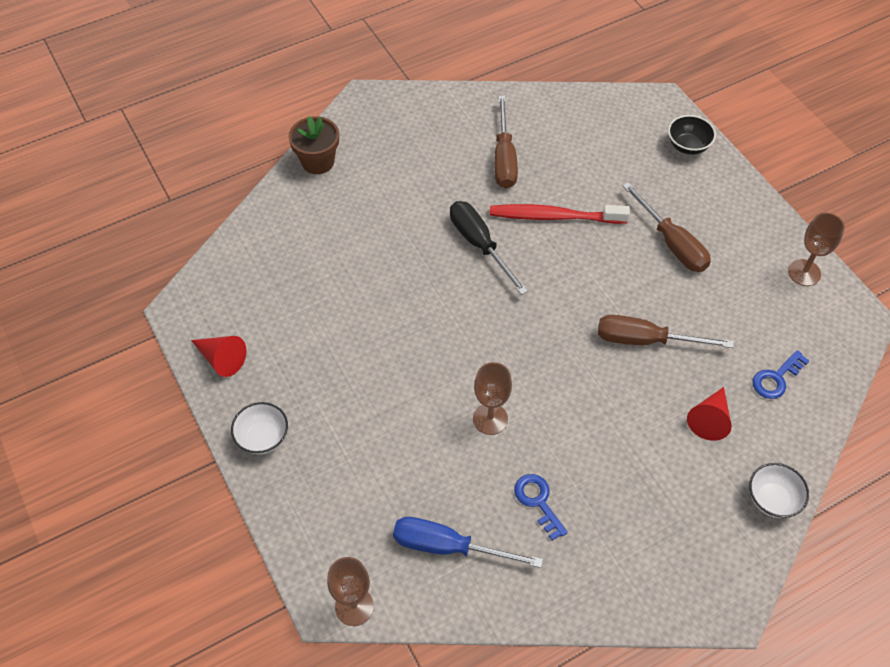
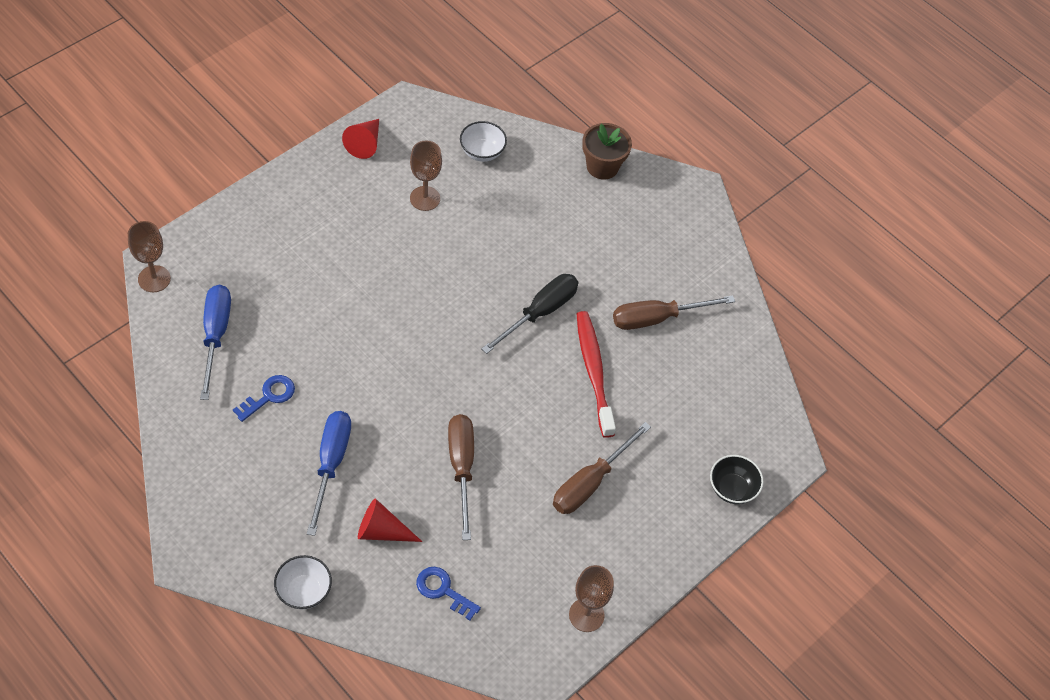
camera: 70 degrees right, 0 degrees up
white bowl [231,402,288,454] -> white bowl moved to [460,121,507,162]
brown goblet [473,362,512,435] -> brown goblet moved to [410,141,442,211]
none -> blue screwdriver [307,411,351,536]

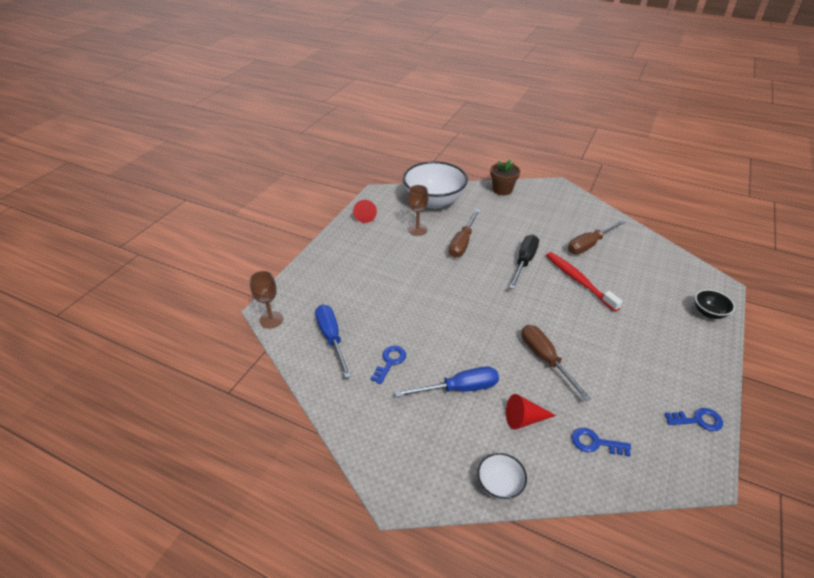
camera: 15 degrees left, 15 degrees down
blue screwdriver [307,411,351,536] -> blue screwdriver turned 90 degrees clockwise [395,366,499,397]
white bowl [460,121,507,162] -> white bowl [403,161,468,209], size x2.20
brown screwdriver [553,422,651,514] -> brown screwdriver moved to [449,209,480,258]
brown goblet [569,565,614,632] -> blue key [665,408,723,431]

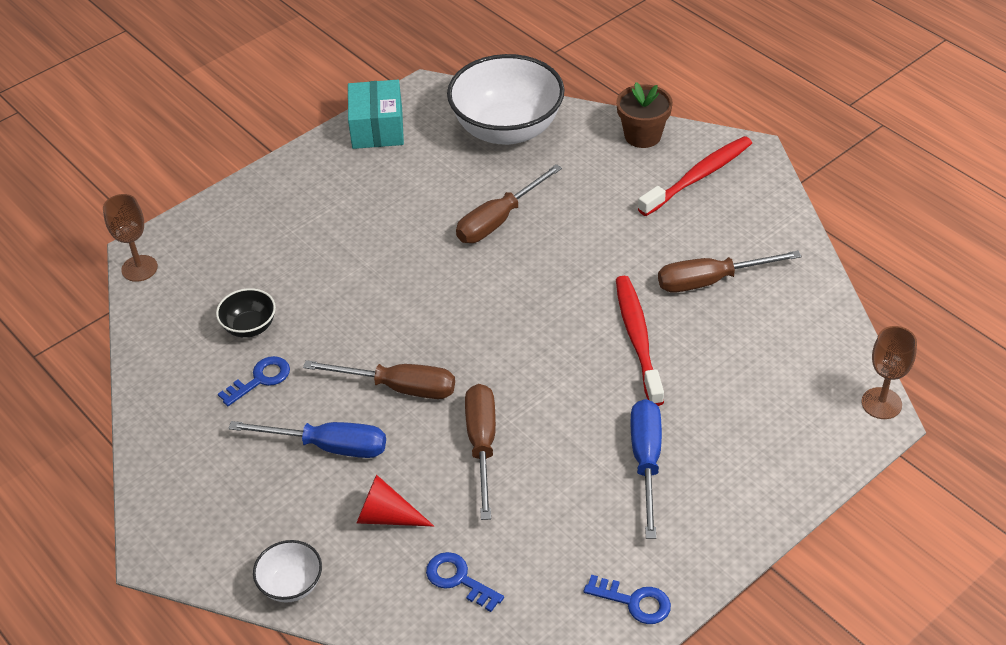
camera: 25 degrees right, 5 degrees up
blue screwdriver [315,305,351,378] -> blue screwdriver moved to [631,399,662,539]
red cone [353,200,377,223] -> turquoise box [348,80,404,149]
brown goblet [408,185,429,236] -> brown goblet moved to [861,326,917,419]
black screwdriver [509,235,539,289] -> none
black bowl [695,289,735,319] -> black bowl moved to [216,288,276,338]
none -> brown screwdriver [303,360,455,399]
none -> red toothbrush [638,136,752,216]

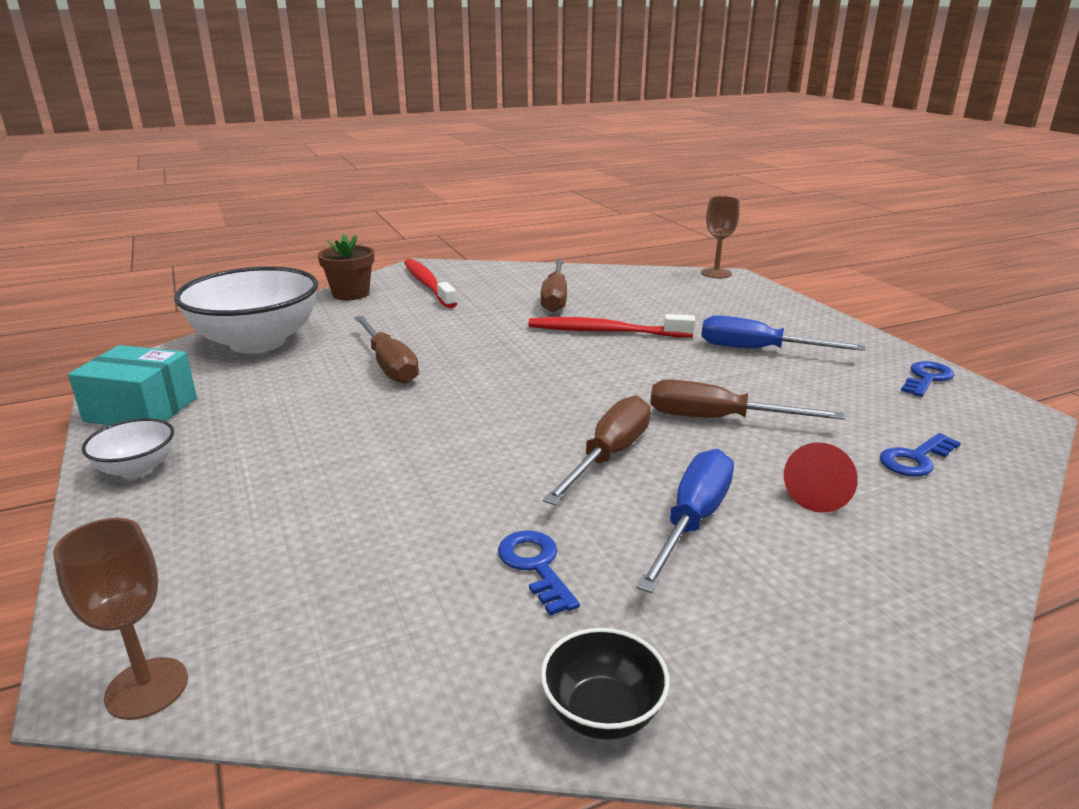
camera: 75 degrees left, 20 degrees down
black bowl [216,288,276,338] -> black bowl moved to [541,628,670,740]
white bowl [253,540,322,602] -> white bowl moved to [82,418,174,478]

